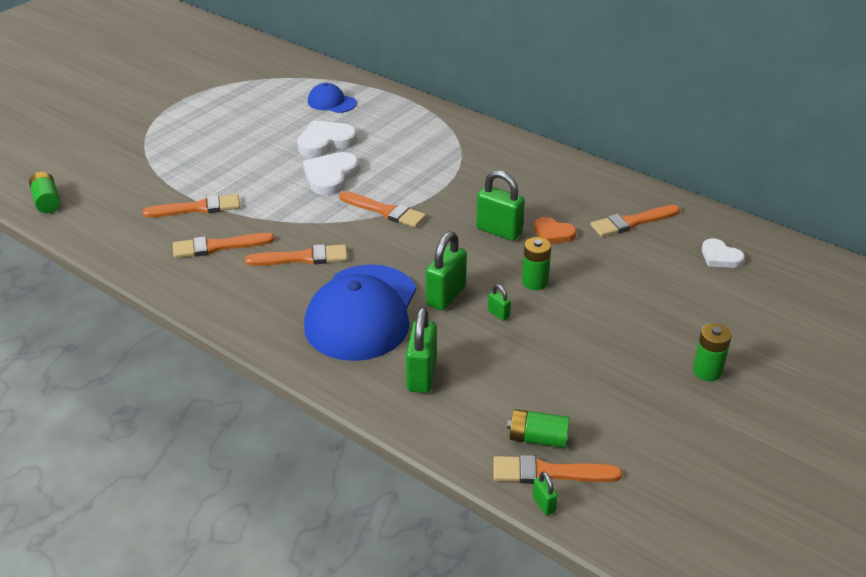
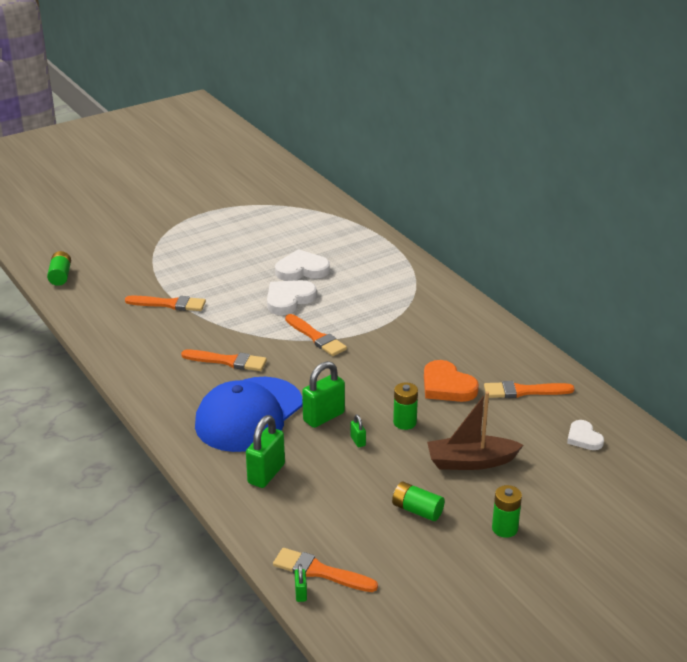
camera: 20 degrees right, 5 degrees down
orange brush [173,233,275,258] -> none
blue cap [308,83,357,113] -> none
green padlock [476,170,525,241] -> none
green battery [507,409,570,448] -> green battery moved to [392,482,445,521]
orange heart [534,217,576,244] -> orange heart [424,360,479,402], size x1.61
none -> brown boat [427,391,523,470]

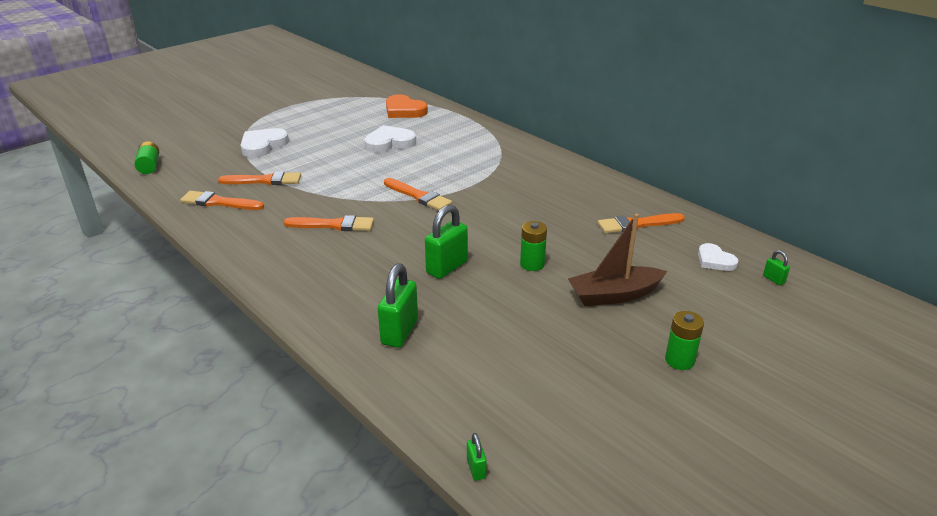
camera: 10 degrees left, 0 degrees up
blue cap [195,377,302,452] -> none
white heart [267,280,317,315] -> white heart moved to [241,128,289,157]
orange brush [273,548,378,592] -> orange brush moved to [180,191,264,210]
green padlock [350,414,366,447] -> green padlock moved to [763,250,790,285]
green battery [392,482,445,521] -> none
orange heart [424,360,479,402] -> orange heart moved to [386,95,428,118]

